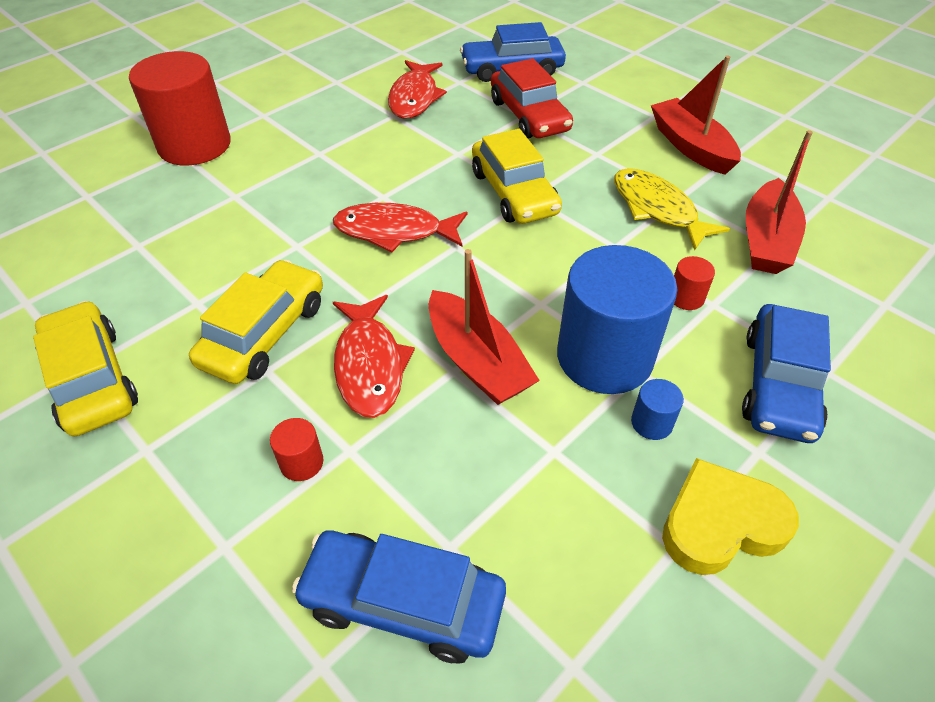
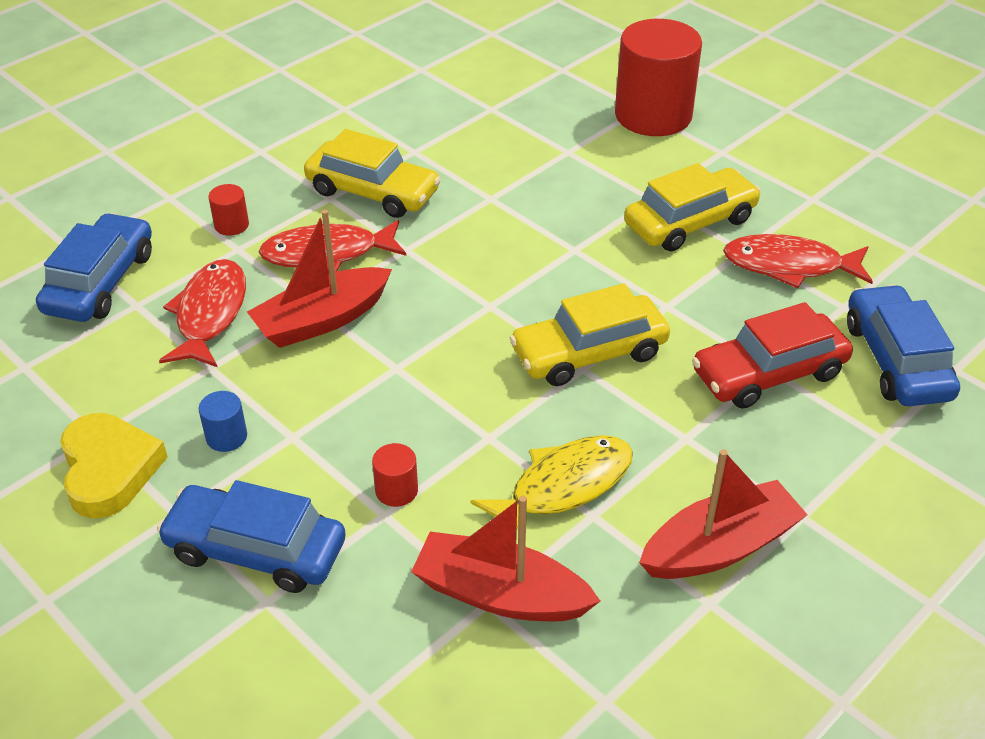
camera: 90 degrees right, 5 degrees down
yellow car [33,301,138,436] -> yellow car moved to [624,163,761,252]
red fish [333,203,467,252] -> red fish moved to [159,259,246,367]
blue cylinder [557,245,677,394] -> none

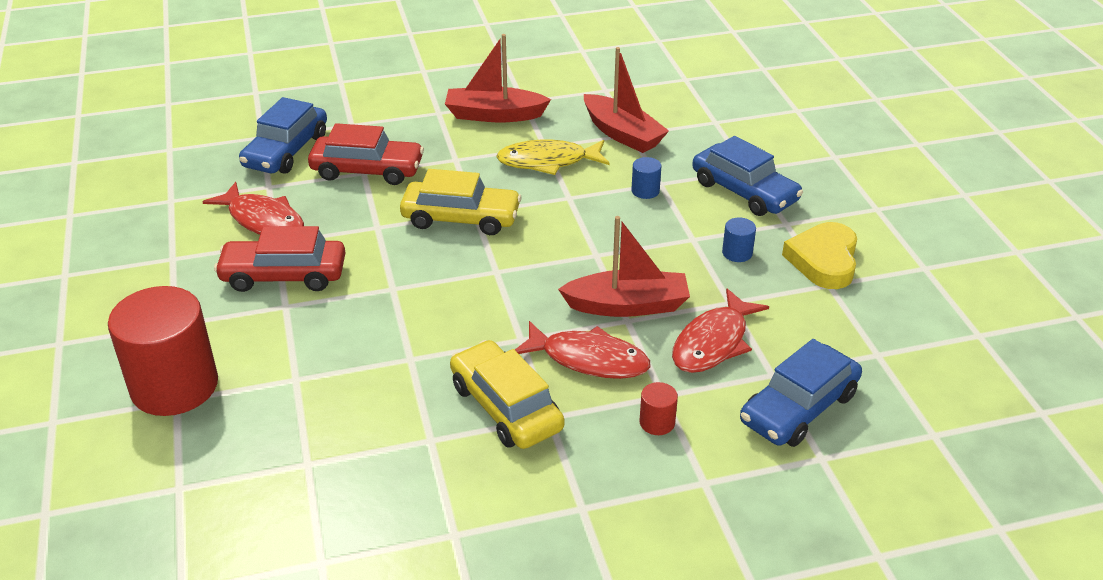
camera: 150 degrees left, 5 degrees down
red cylinder [372,443,418,507] -> blue cylinder [631,157,661,199]
yellow car [624,163,761,252] -> red car [214,226,345,292]

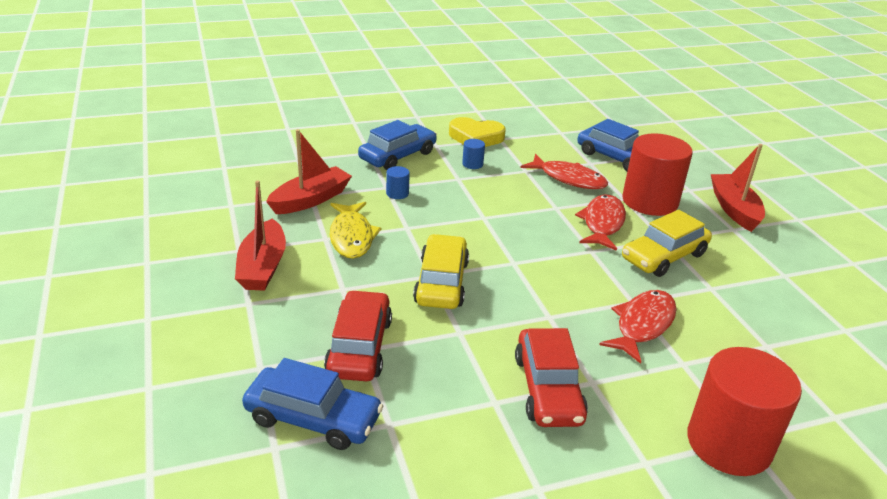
camera: 95 degrees left, 5 degrees down
red fish [202,182,304,235] -> red fish moved to [599,290,676,364]
red boat [558,216,690,317] -> red boat moved to [711,144,765,232]
red cylinder [640,382,678,435] -> red cylinder [622,133,693,216], size x2.49

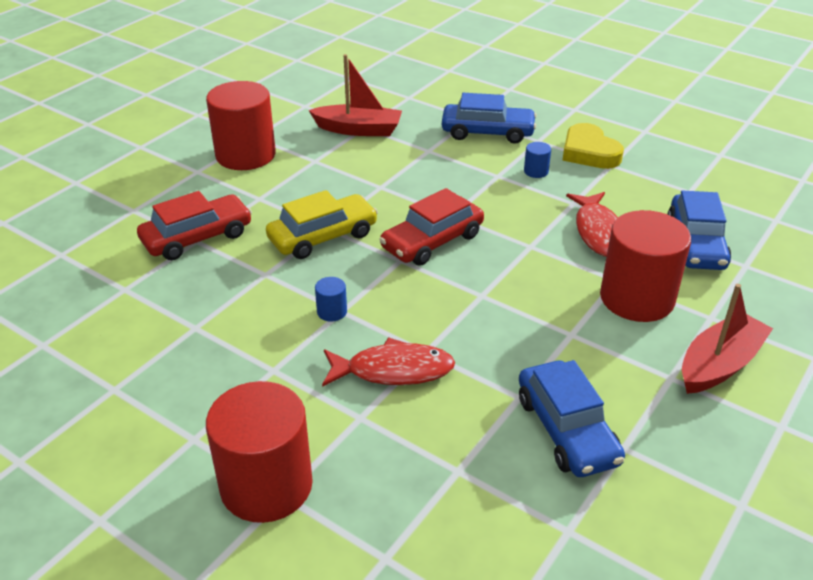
camera: 55 degrees right, 5 degrees up
red boat [235,181,286,291] -> red cylinder [206,81,276,170]
blue car [242,358,383,450] -> blue car moved to [519,360,625,477]
yellow fish [330,202,381,259] -> none
blue cylinder [386,166,410,199] -> blue cylinder moved to [315,277,347,322]
red car [515,328,588,427] -> red car moved to [379,188,484,266]
red fish [575,195,626,251] -> none
yellow car [622,210,712,277] -> none

